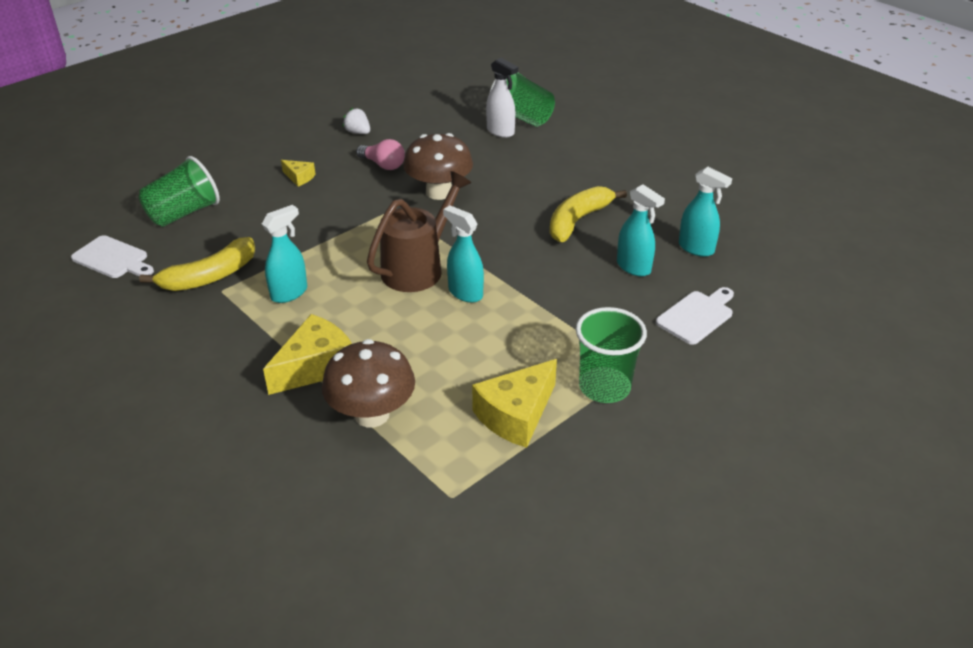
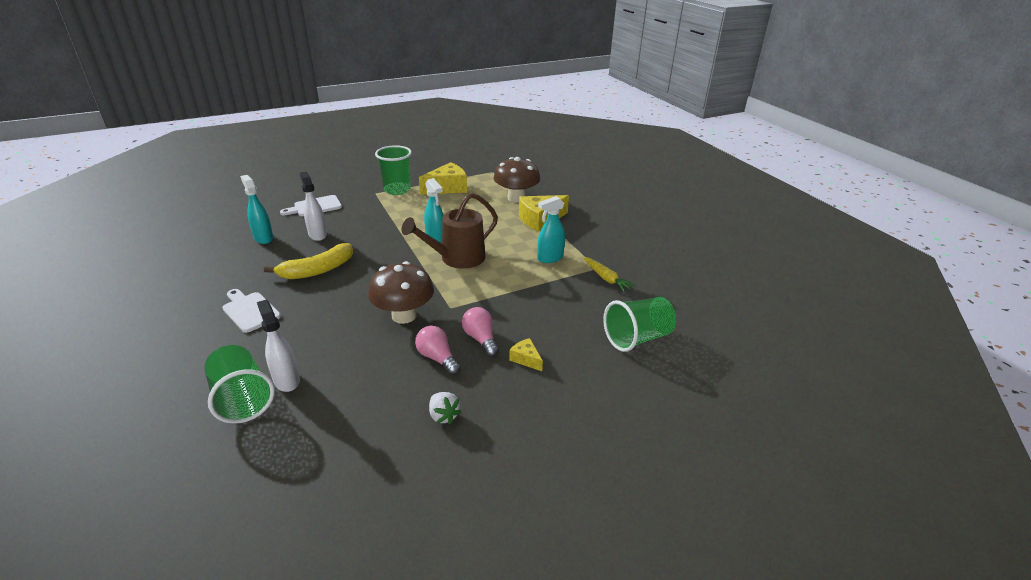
camera: 165 degrees left, 5 degrees down
white cutting board [71,235,154,278] -> white cutting board moved to [222,289,281,333]
yellow banana [139,237,255,291] -> yellow carrot [584,257,636,292]
turquoise spray bottle [617,184,665,276] -> white spray bottle [300,172,327,241]
none -> pink light bulb [462,307,499,357]

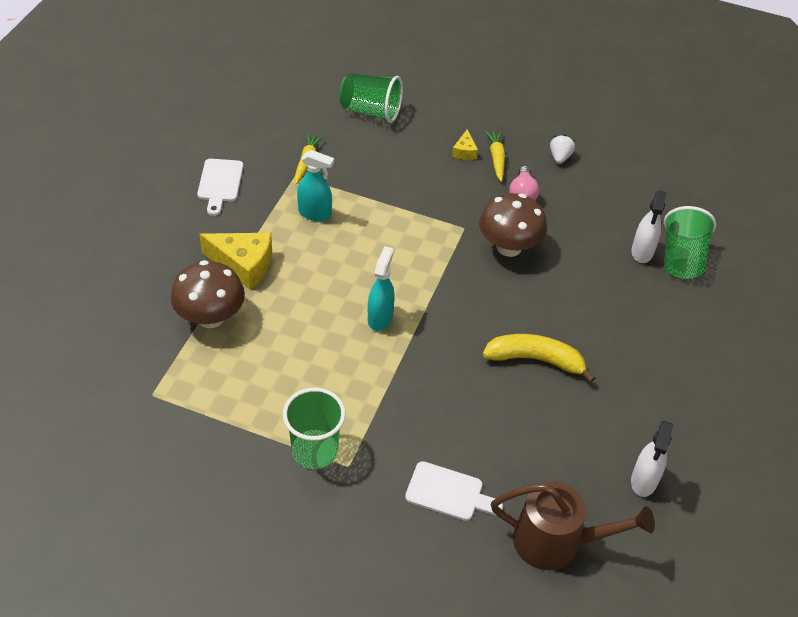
camera: 135 degrees left, 15 degrees up
white cutting board [222,289,281,333] -> white cutting board moved to [197,159,243,216]
turquoise spray bottle [240,175,273,244] -> none
white spray bottle [300,172,327,241] -> white spray bottle moved to [631,421,673,497]
brown watering can [401,192,498,269] -> brown watering can moved to [491,481,655,570]
yellow cheese [419,162,467,195] -> none
pink light bulb [462,307,499,357] -> none
none -> yellow carrot [485,130,505,182]

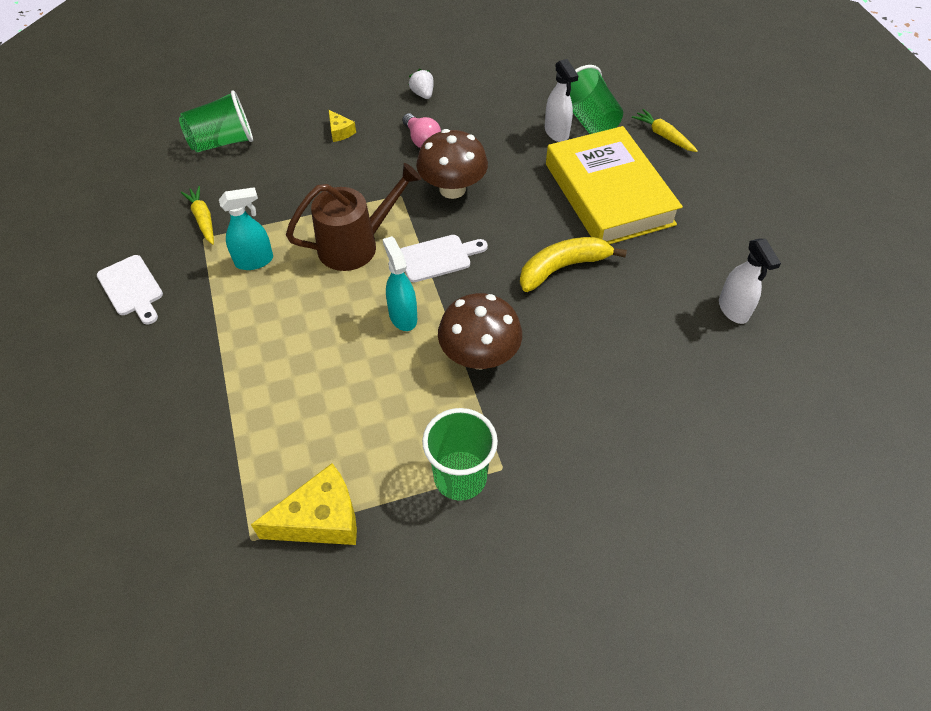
camera: 35 degrees left, 5 degrees up
brown mushroom [171,260,245,328] -> brown mushroom moved to [438,293,522,369]
yellow cheese [199,233,272,290] -> yellow cheese moved to [251,463,357,545]
white cutting board [405,461,503,521] -> white cutting board moved to [400,235,488,282]
yellow carrot [485,130,505,182] -> yellow carrot moved to [632,109,698,152]
brown watering can [491,481,655,570] -> brown watering can moved to [286,163,422,271]
none -> yellow book [546,126,683,244]

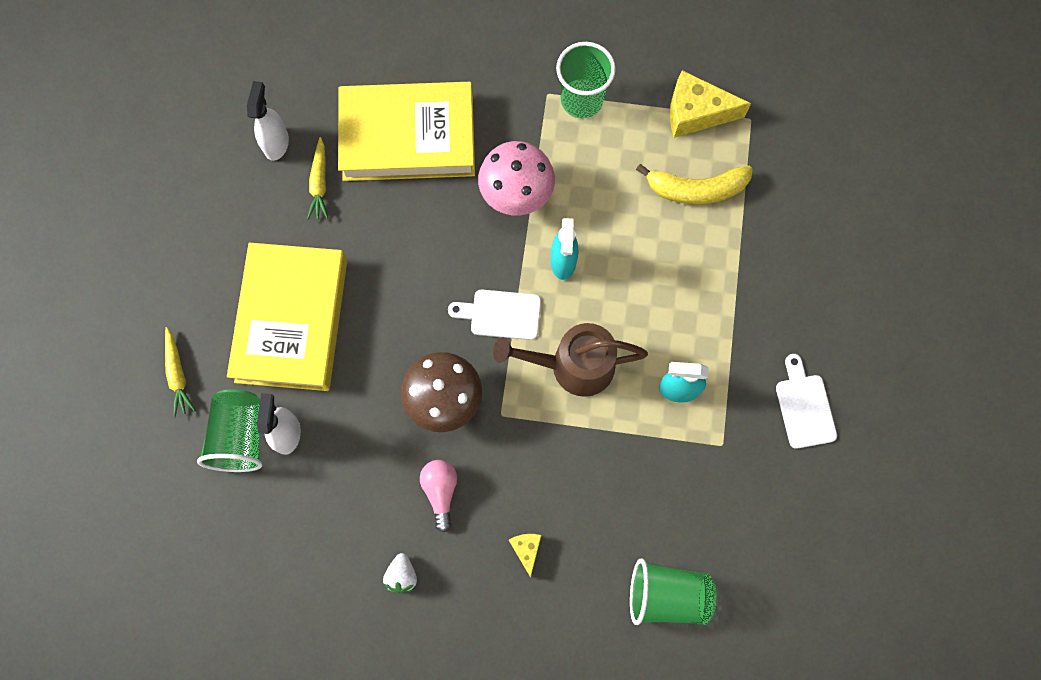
camera: 155 degrees left, 20 degrees up
yellow carrot [181,186,214,245] -> yellow carrot moved to [307,137,328,220]
brown mushroom [438,293,522,369] -> pink mushroom [478,141,555,215]
yellow banana [520,237,627,292] -> yellow banana moved to [636,164,753,204]
none -> yellow book [338,82,475,181]

